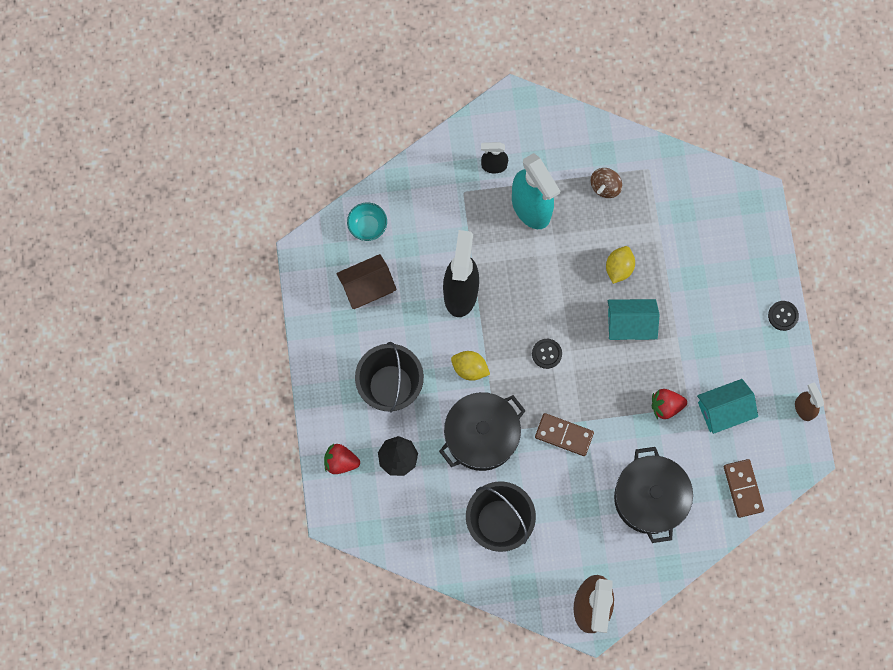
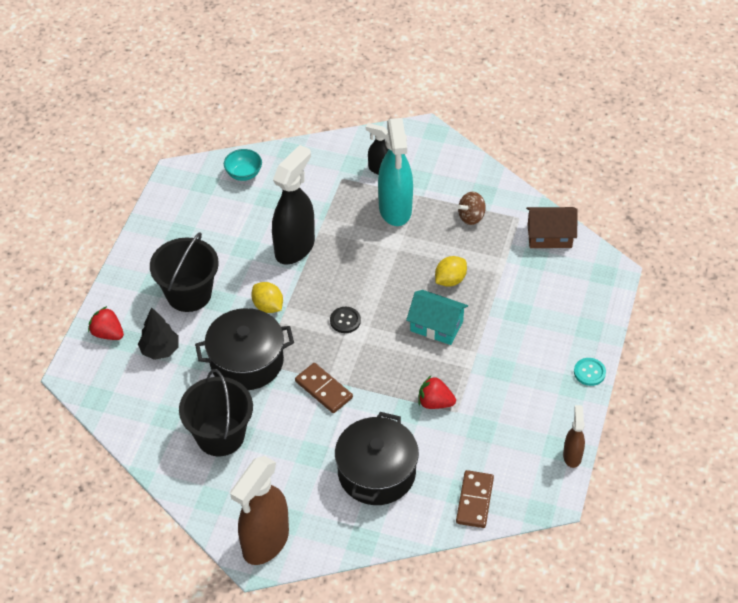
camera: 25 degrees right, 25 degrees down
brown house [336,254,397,309] -> brown house moved to [526,207,578,248]
turquoise house [697,379,758,434] -> none
black button [768,301,799,331] -> turquoise button [574,358,606,386]

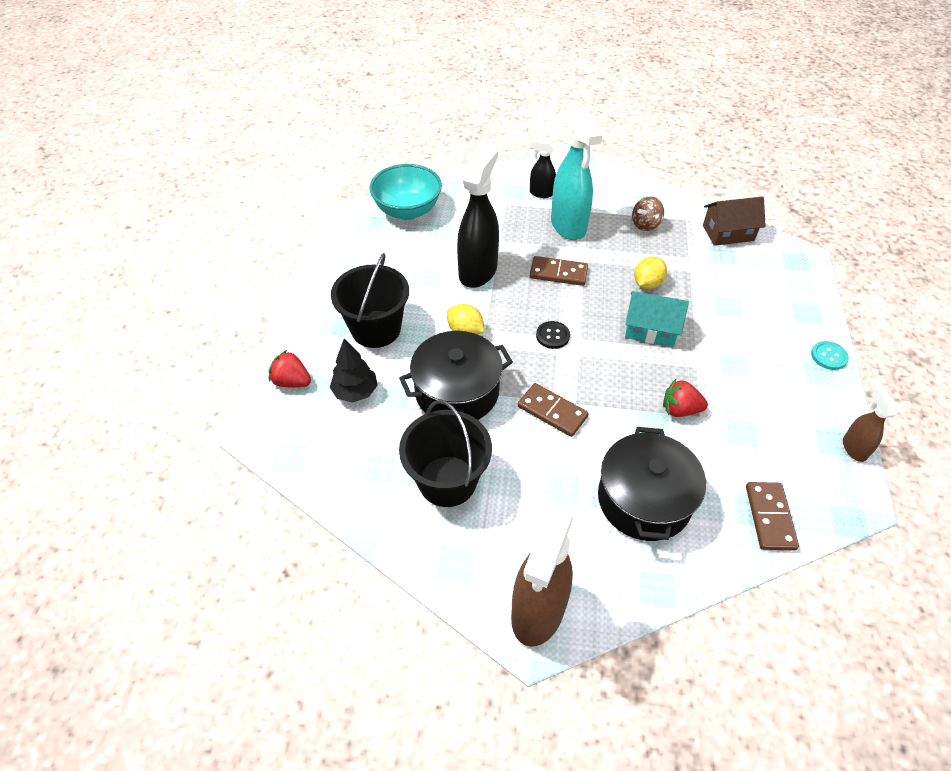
camera: 10 degrees left, 0 degrees up
turquoise bowl [224,149,262,181] -> turquoise bowl [369,164,442,220], size x1.80
none -> brown domino [530,256,588,286]

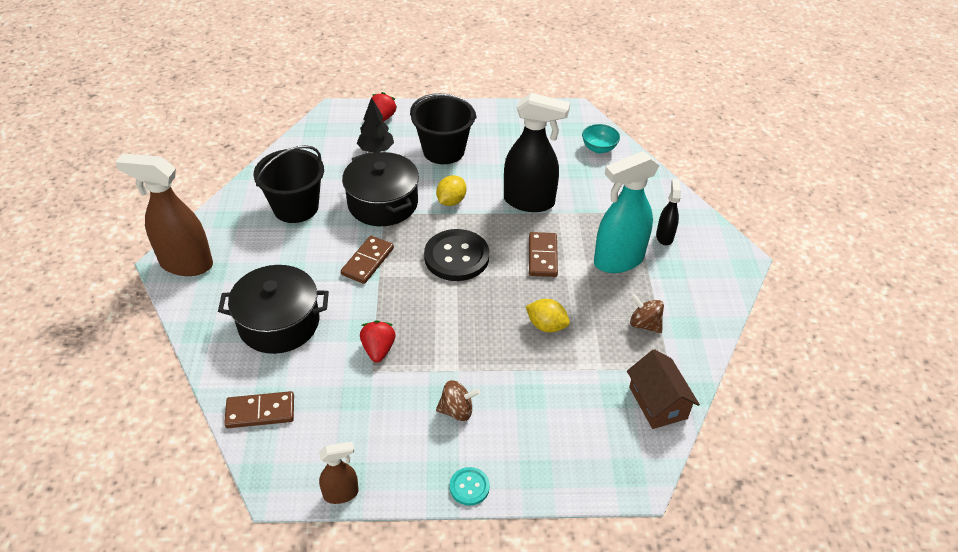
camera: 80 degrees right, 5 degrees down
turquoise bowl [369,164,442,220] -> turquoise bowl [582,124,620,154], size x0.55
black button [536,321,570,349] -> black button [424,229,489,281], size x2.04
turquoise house [625,291,689,347] -> none
none -> brown spinning top [436,380,480,421]

